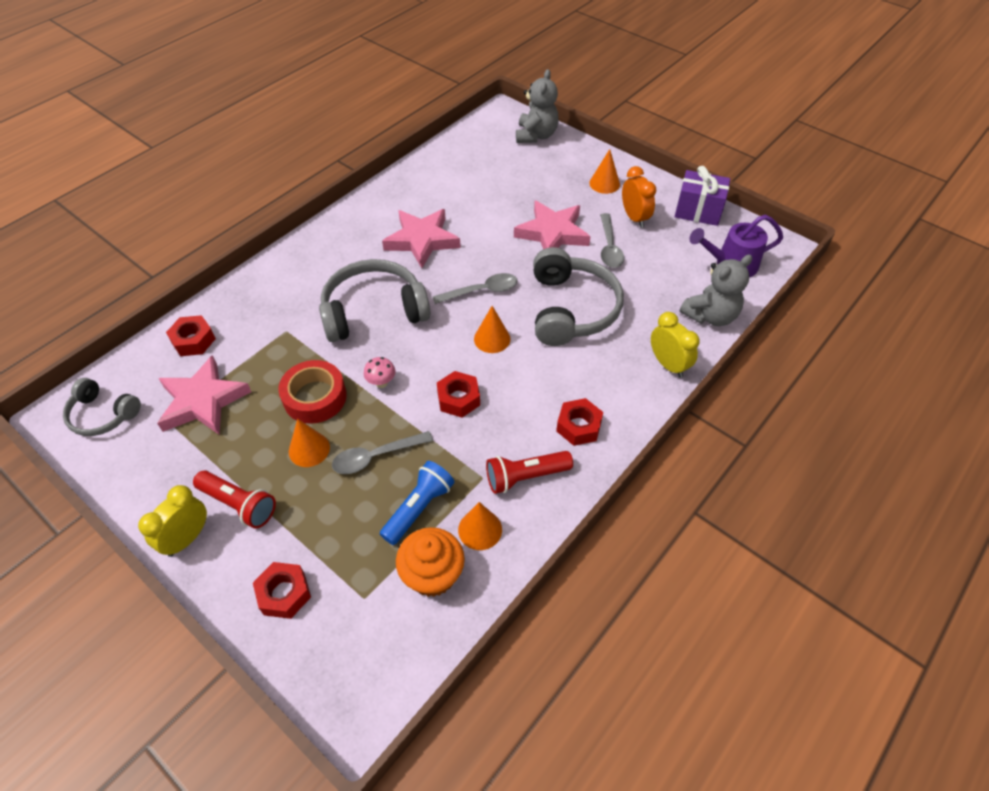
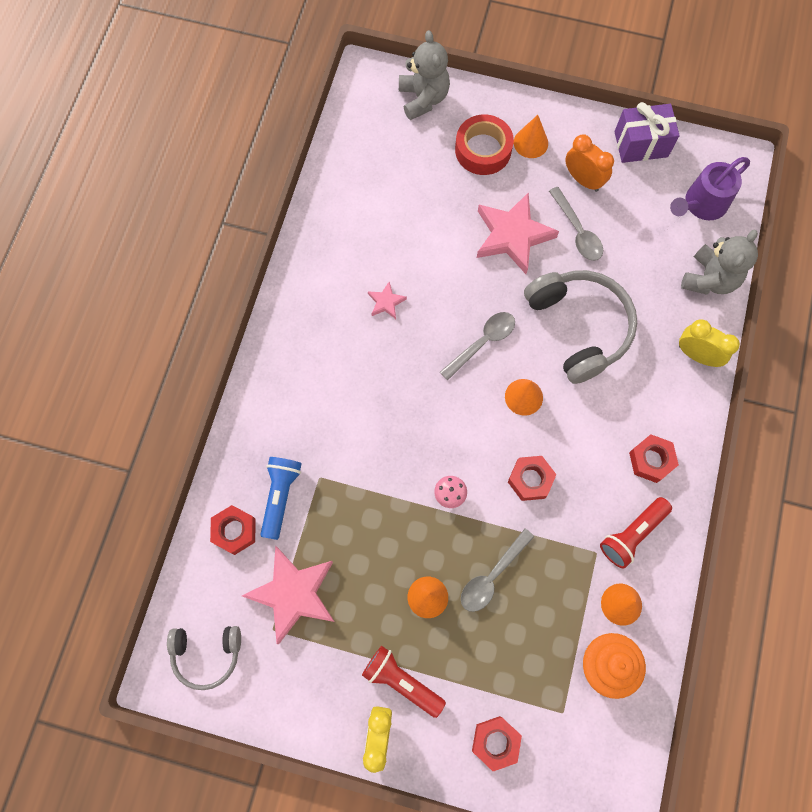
camera: 25 degrees left, 20 degrees up
red flashlight [193,471,276,529] -> red flashlight turned 150 degrees counterclockwise [362,646,446,718]
red tape [278,360,347,424] -> red tape moved to [455,114,514,175]
grey headphones [319,259,430,342] -> none
blue flashlight [380,461,454,545] -> blue flashlight moved to [260,457,302,540]
pink star [382,209,460,268] -> pink star [368,282,407,319], size x0.46

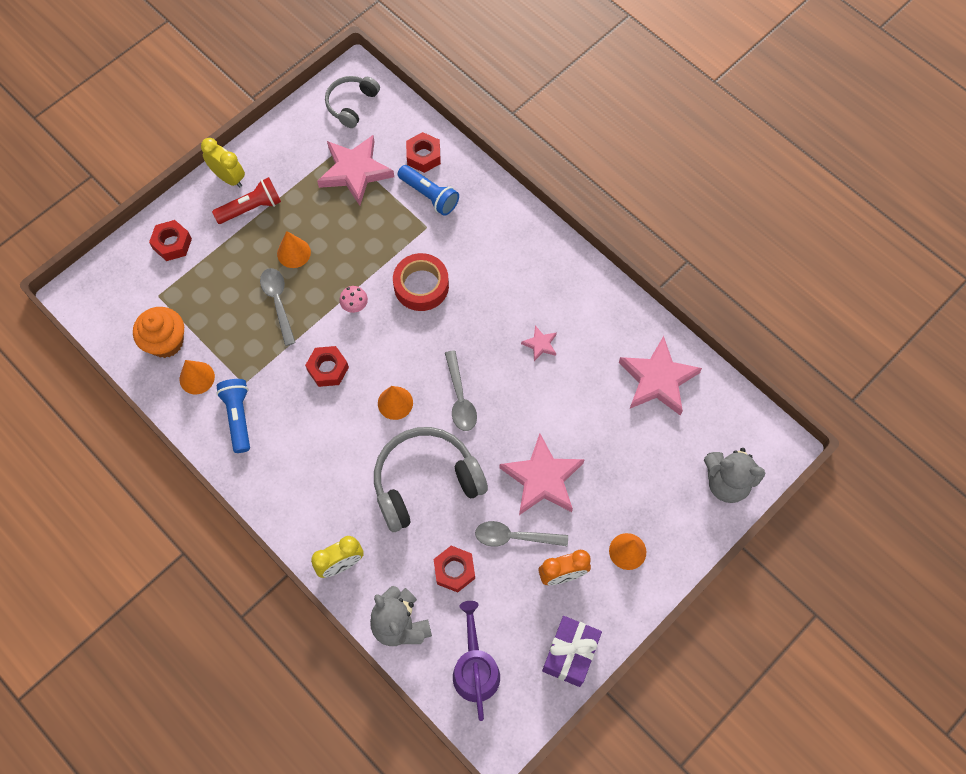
camera: 120 degrees right, 5 degrees down
red tape [455,114,514,175] -> red tape moved to [393,253,449,311]
grey headphones [524,270,637,384] -> grey headphones turned 150 degrees clockwise [374,427,488,532]
red flashlight [600,497,672,569] -> blue flashlight [216,379,250,453]
red nut [629,434,679,483] -> red nut moved to [434,546,475,593]
none -> pink star [619,336,702,416]

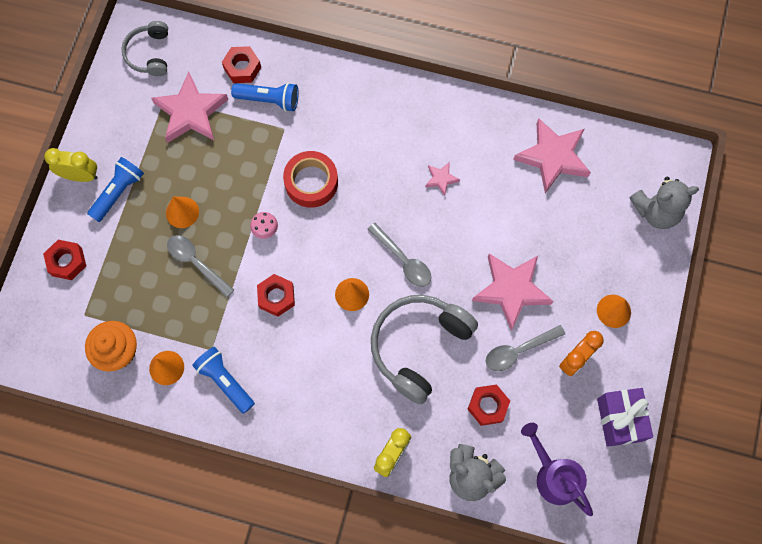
camera: 30 degrees left, 5 degrees up
red flashlight [212,177,281,224] -> blue flashlight [87,157,144,222]

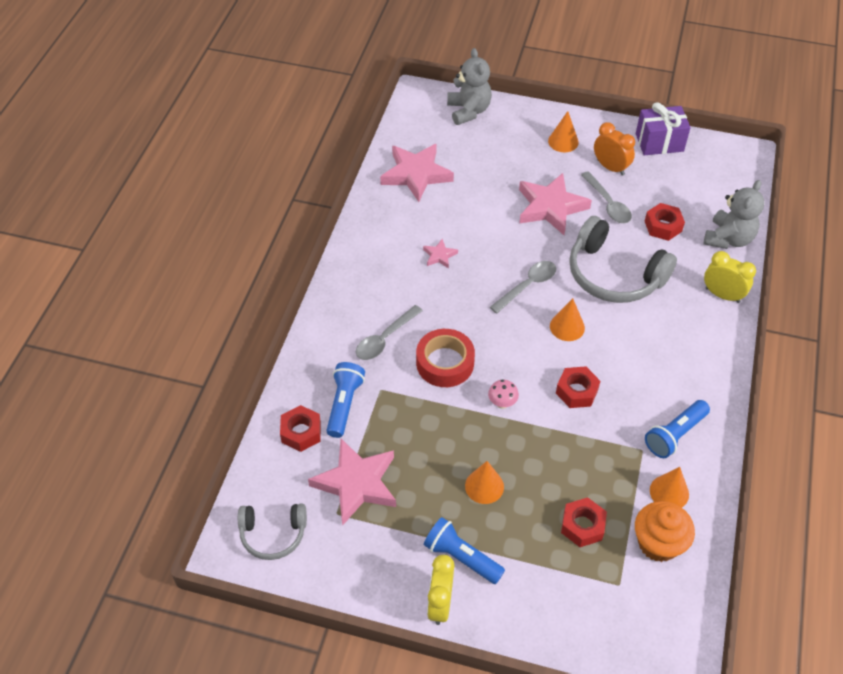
camera: 90 degrees left, 20 degrees down
red nut [43,240,86,280] -> red nut moved to [561,497,607,547]
grey spoon [167,235,234,297] -> grey spoon moved to [356,305,423,360]
purple watering can [521,423,593,516] -> none

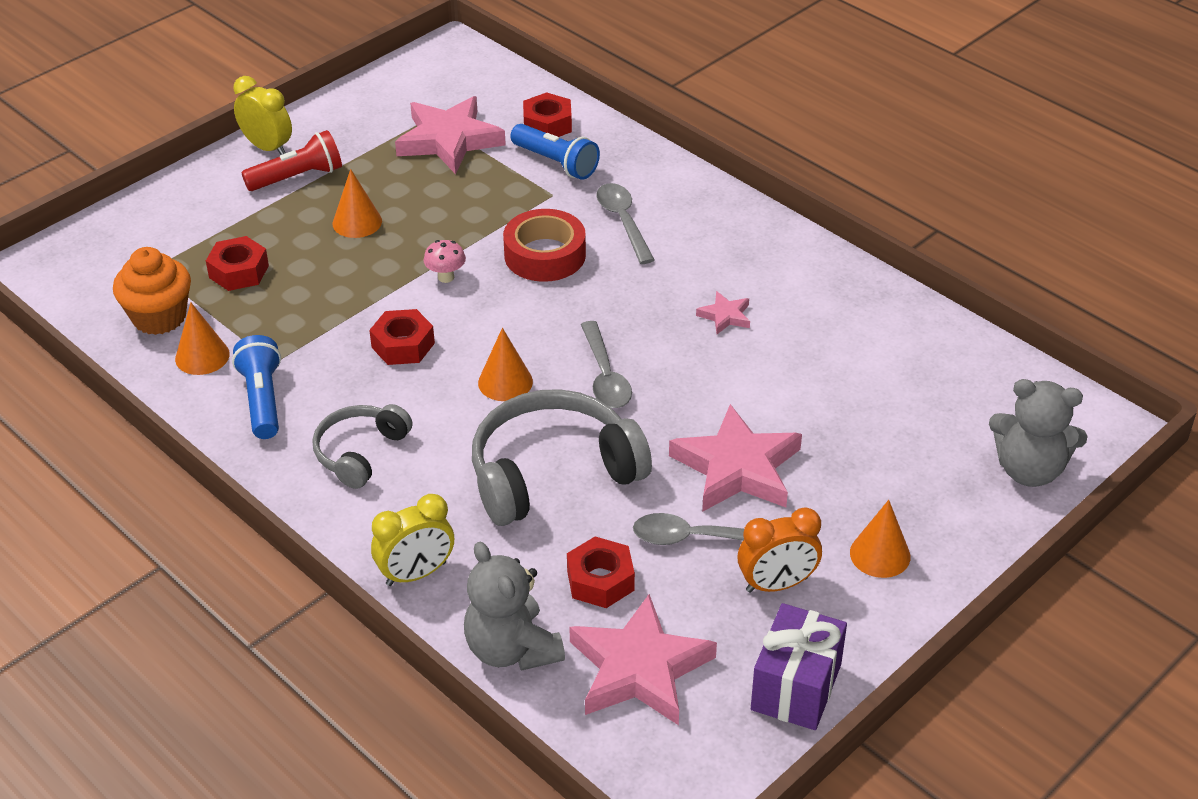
camera: 120 degrees right, 10 degrees down
grey headphones [238,504,307,560] -> grey headphones moved to [313,404,413,489]
pink star [380,144,454,202] -> pink star moved to [569,594,717,725]
blue flashlight [424,517,505,584] -> red flashlight [241,130,342,191]

